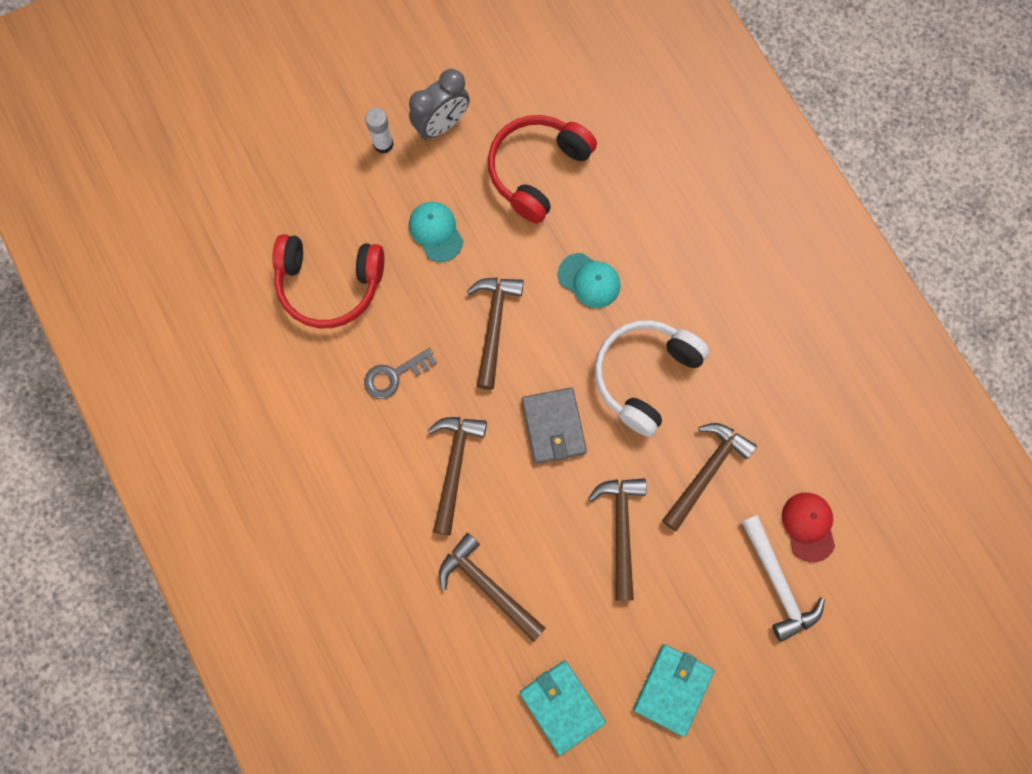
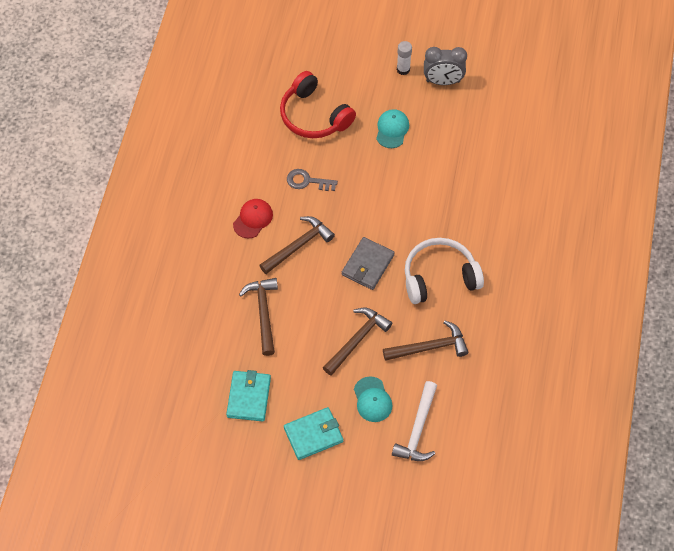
camera: 40 degrees right, 15 degrees down
brown hammer [467,278,524,390] -> none
red headphones [488,115,597,223] -> none
turquoise cap [558,253,621,308] -> turquoise cap moved to [354,377,392,422]
red cap [782,493,835,562] -> red cap moved to [233,199,273,239]

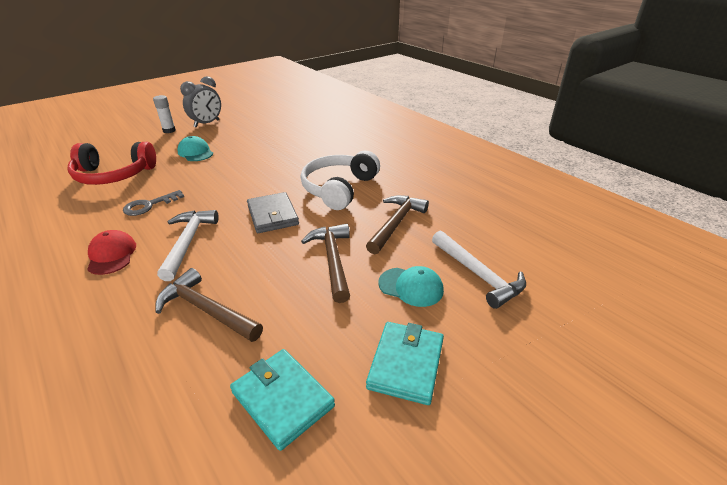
camera: 50 degrees left, 25 degrees down
brown hammer [259,216,335,274] -> white hammer [157,210,219,281]

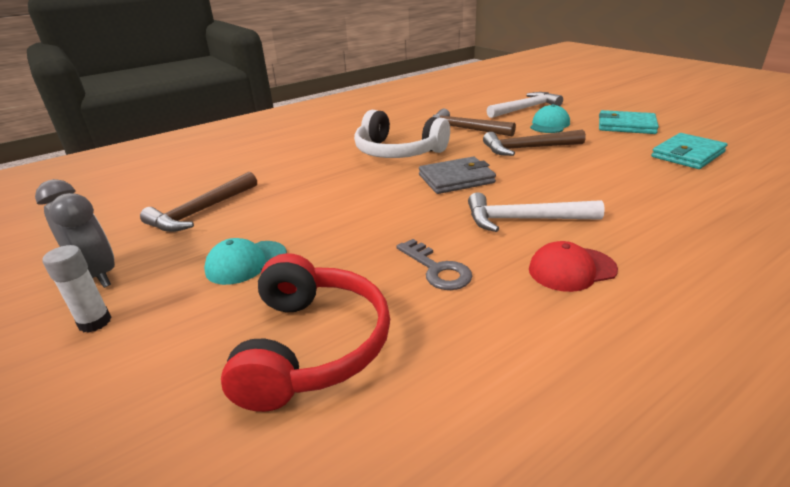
camera: 85 degrees left, 5 degrees down
brown hammer [155,268,263,342] -> brown hammer moved to [140,172,257,232]

